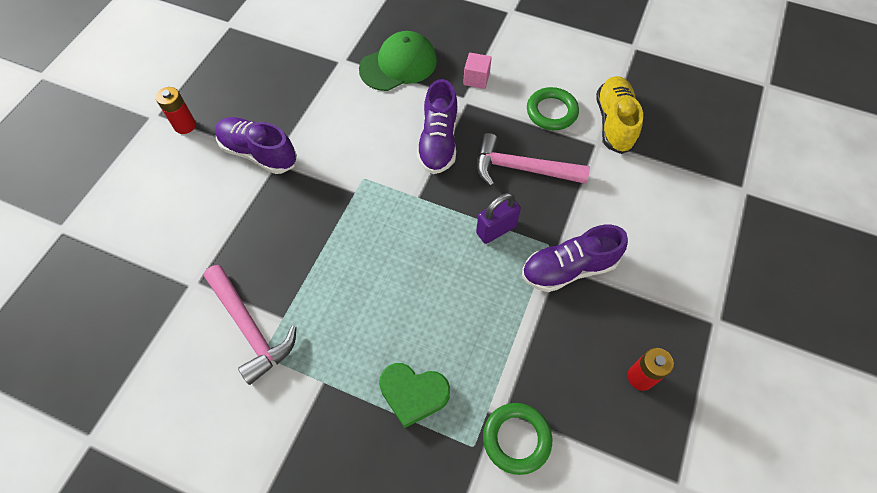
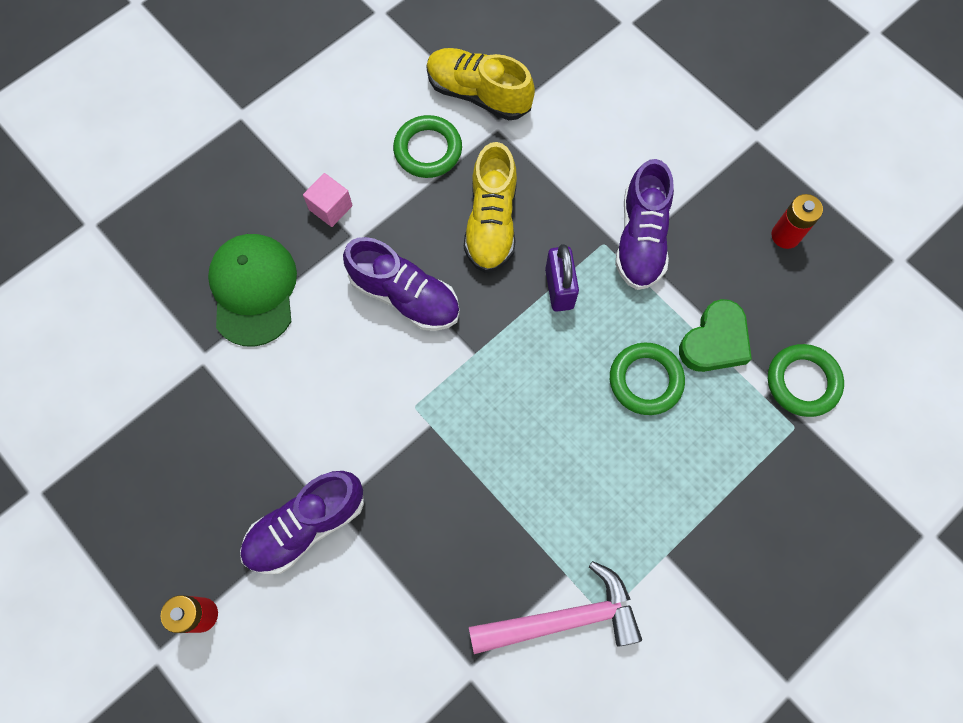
camera: 65 degrees left, 10 degrees up
green heart [379,363,450,428] -> green heart moved to [679,299,752,372]
pink hammer [477,133,590,187] -> yellow shoe [464,142,517,273]
none -> green ring [610,342,685,415]

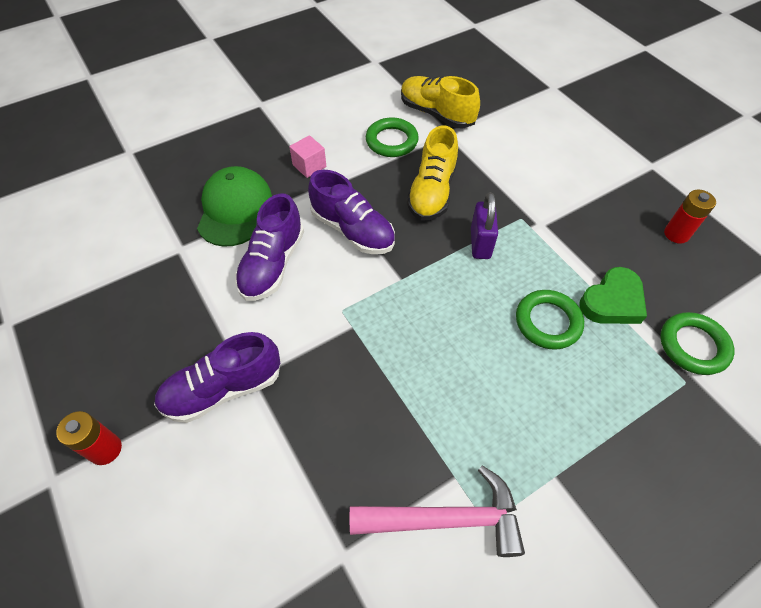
camera: 10 degrees right, 15 degrees down
purple shoe [615,159,674,290] -> purple shoe moved to [235,193,304,301]

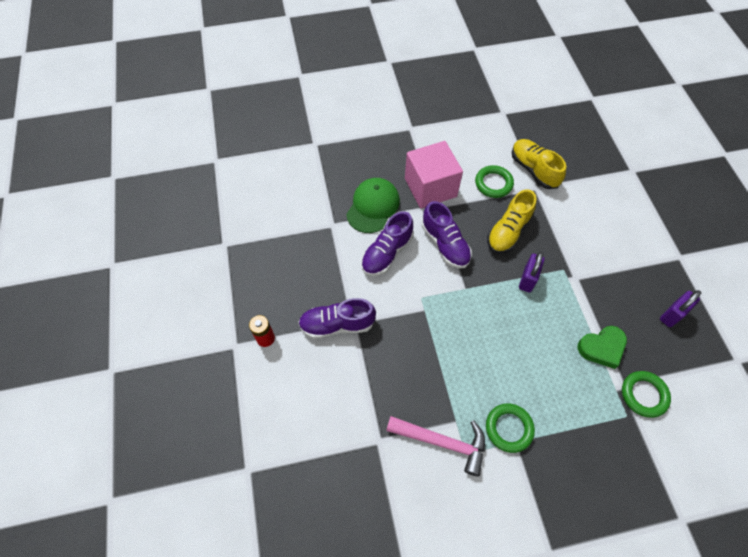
camera: 20 degrees right, 5 degrees up
pink cube [289,135,326,178] -> pink cube [405,141,463,209], size x2.34
green ring [516,290,584,350] -> green ring moved to [486,404,535,453]
red battery [664,190,716,244] -> purple padlock [660,290,701,327]

